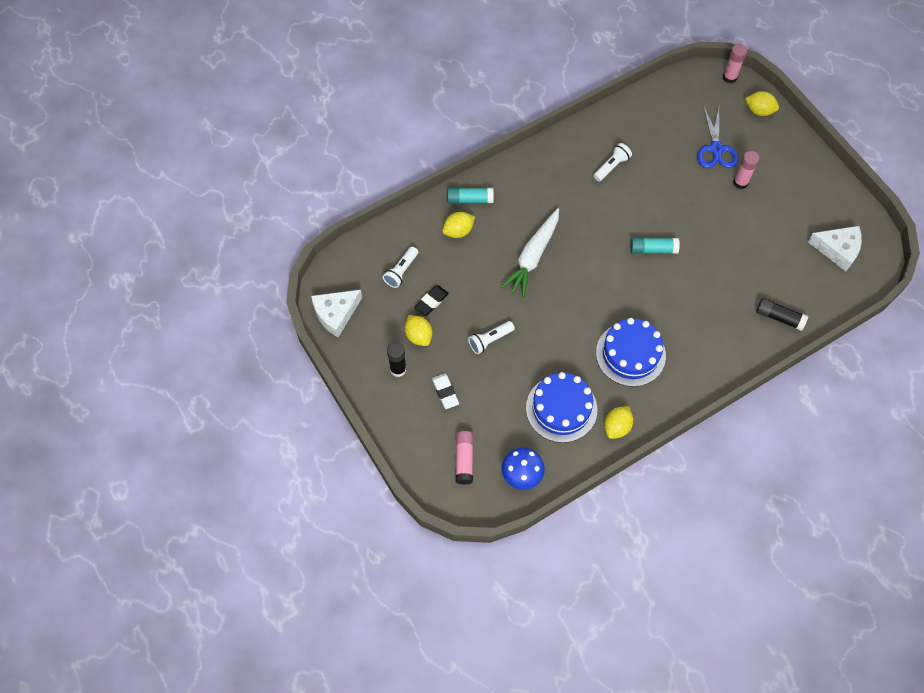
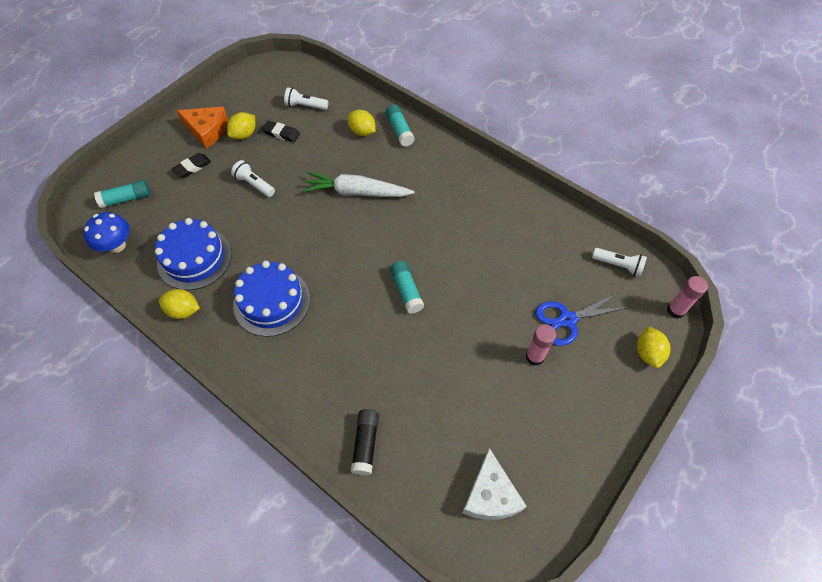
camera: 70 degrees right, 5 degrees down
white cheese [311,290,362,337] -> none
black glue stick [387,342,407,377] -> orange cheese [177,107,228,149]
white eraser [432,373,459,409] -> black eraser [171,153,211,178]
pink glue stick [456,431,474,485] -> turquoise glue stick [94,180,150,208]
white flashlight [593,143,632,182] -> white flashlight moved to [592,248,647,277]

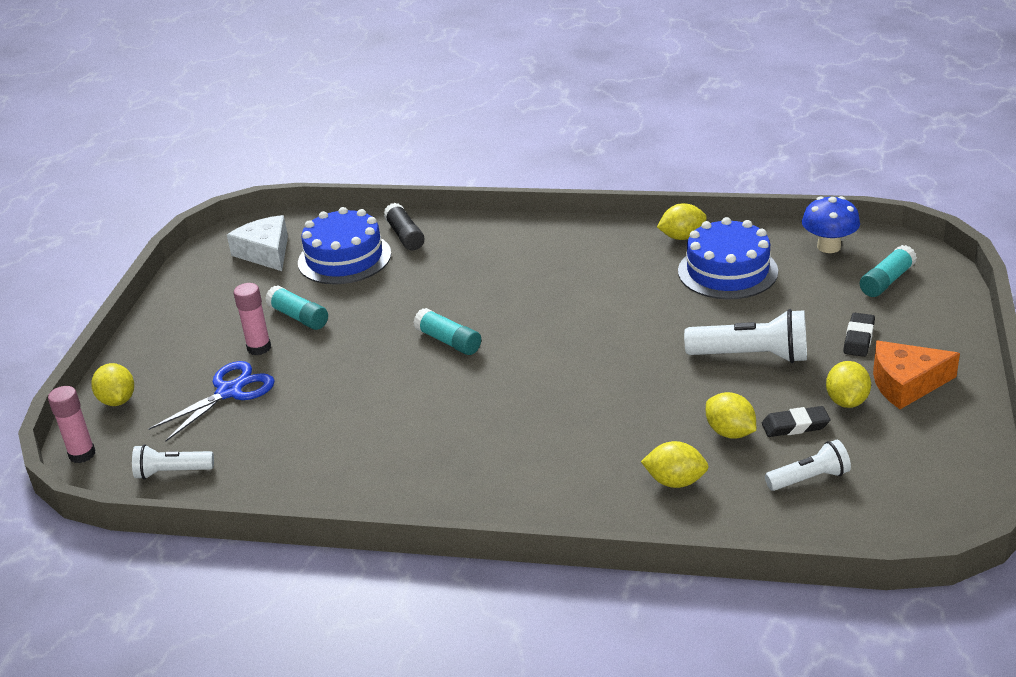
camera: 155 degrees right, 25 degrees down
white flashlight [231,160,275,197] -> white flashlight [684,309,807,363], size x1.64
blue cake [233,261,310,337] -> blue cake moved to [298,207,391,284]
white carrot [303,172,415,197] -> none
turquoise glue stick [386,105,415,147] -> turquoise glue stick moved to [265,285,328,330]
none -> yellow lemon [706,392,756,439]

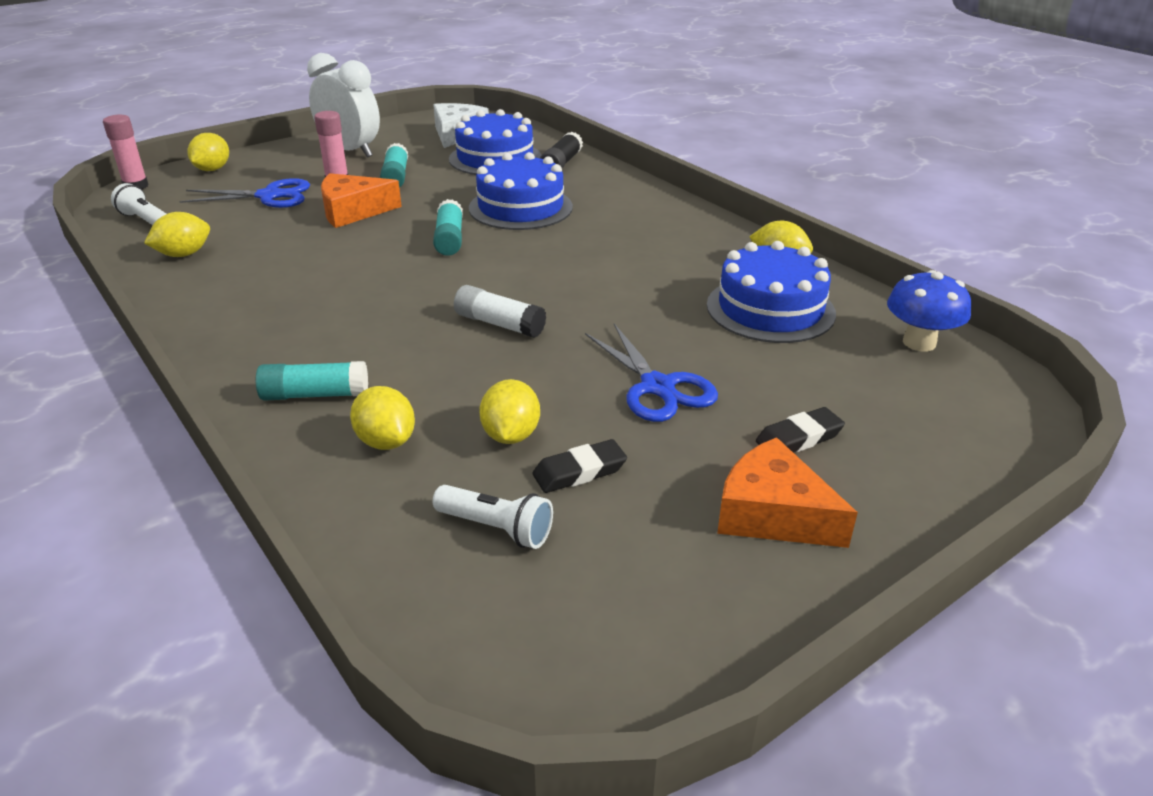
camera: 40 degrees right, 0 degrees up
white flashlight [684,309,807,363] -> blue scissors [585,324,718,422]
black eraser [762,406,830,437] -> black eraser turned 60 degrees counterclockwise [532,439,627,493]
yellow lemon [826,361,871,408] -> yellow lemon moved to [144,212,210,257]
turquoise glue stick [860,245,917,297] -> turquoise glue stick moved to [256,361,368,401]
none -> white clock [307,53,380,158]
none -> orange cheese [321,173,402,228]
none -> white glue stick [454,285,546,338]
none -> blue cake [469,152,573,230]

